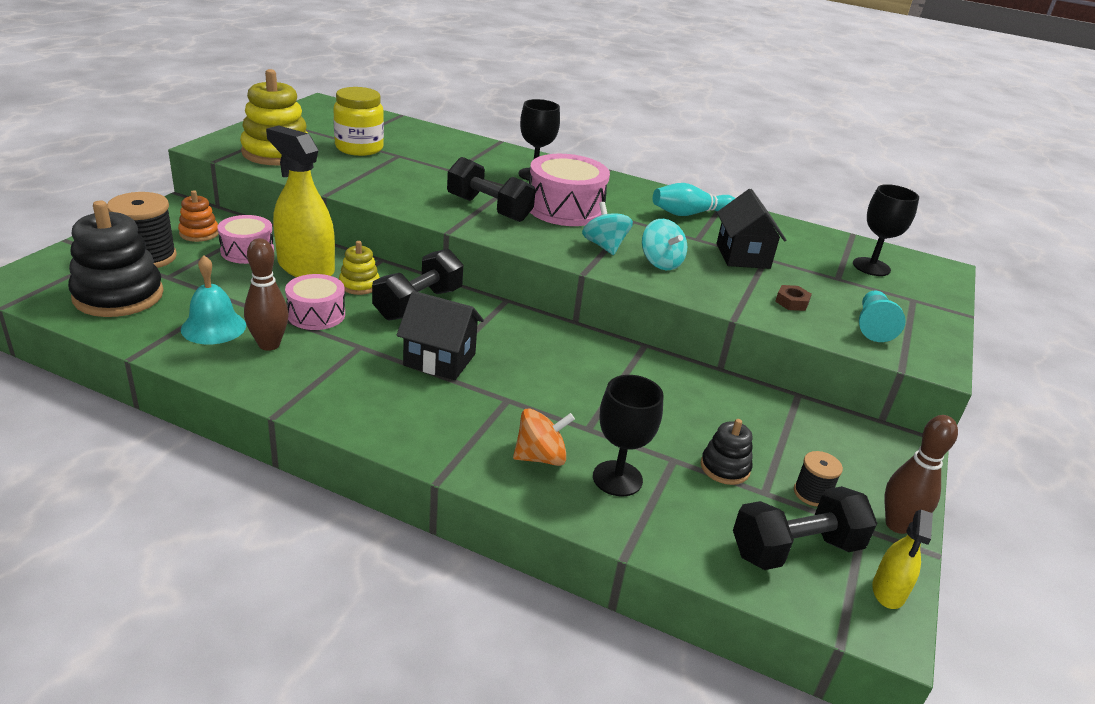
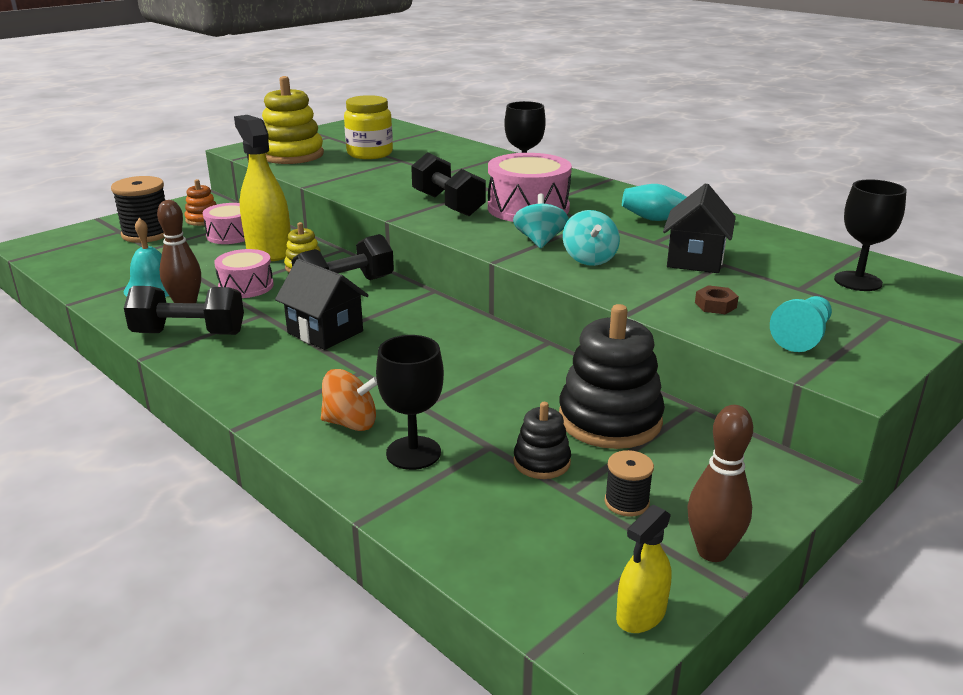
camera: 25 degrees right, 5 degrees down
black stacking toy [68,200,164,317] -> black stacking toy moved to [559,304,665,449]
black dumbbell [733,486,877,570] -> black dumbbell moved to [124,286,244,335]

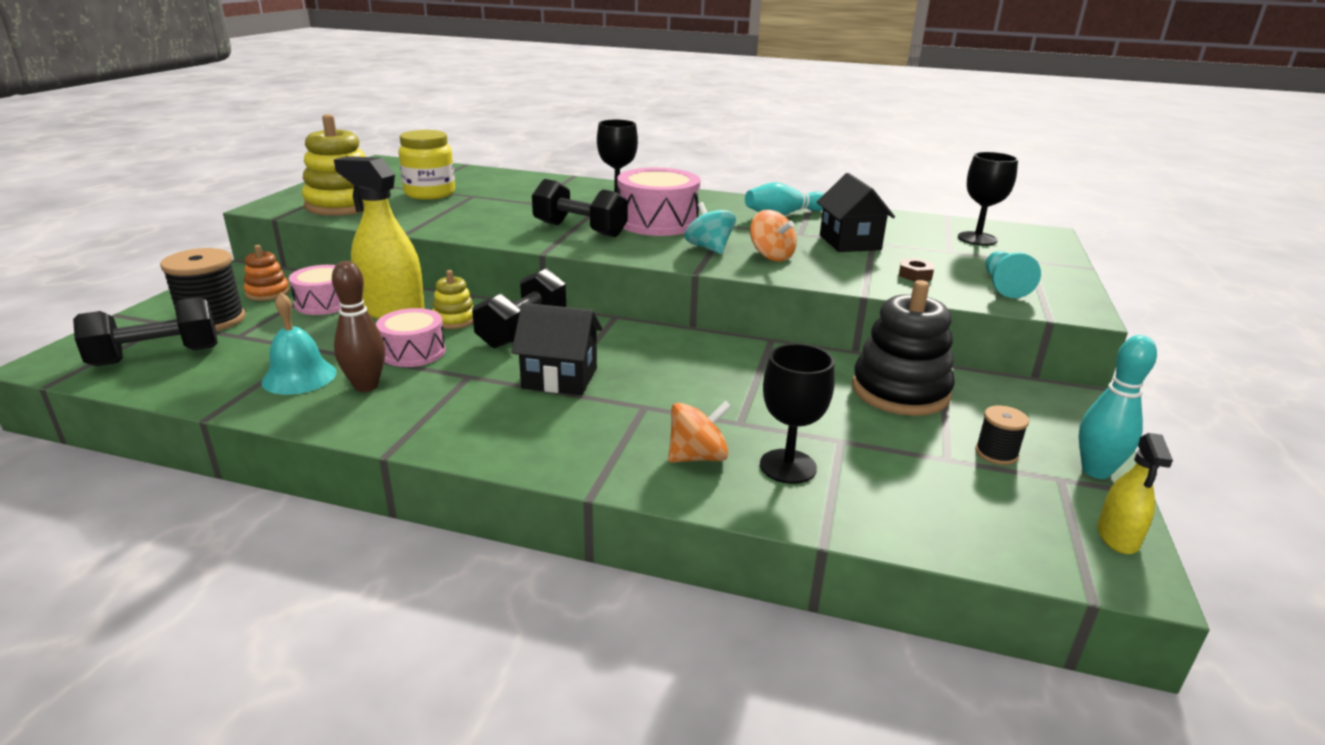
camera: 30 degrees left, 0 degrees up
black dumbbell [124,286,244,335] -> black dumbbell moved to [73,297,218,366]
black stacking toy [513,402,571,479] -> none
turquoise spinning top [563,210,620,266] -> orange spinning top [750,210,797,262]
brown bowling pin [688,405,753,562] -> turquoise bowling pin [1078,335,1157,479]

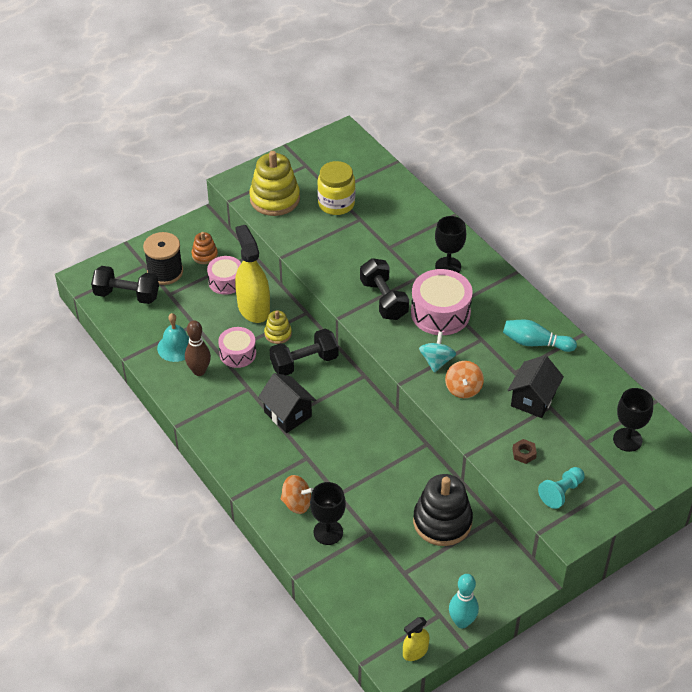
camera: 40 degrees right, 20 degrees up
black spool [975,405,1029,465] -> none

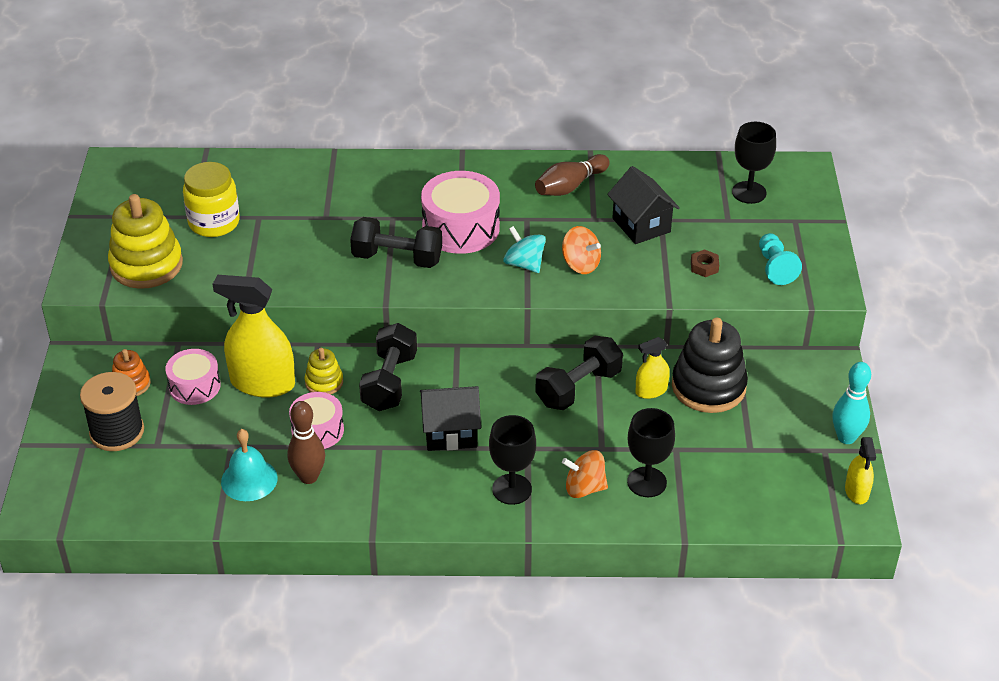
camera: 55 degrees left, 5 degrees down
black dumbbell [91,266,159,304] -> black dumbbell moved to [535,336,623,410]
orange spinning top [280,475,313,514] -> orange spinning top turned 135 degrees counterclockwise [562,450,608,498]
black goblet [435,216,466,273] -> black goblet moved to [489,415,536,505]
turquoise bowling pin [503,319,577,352] -> brown bowling pin [535,154,610,196]
none -> yellow spray bottle [635,337,670,399]

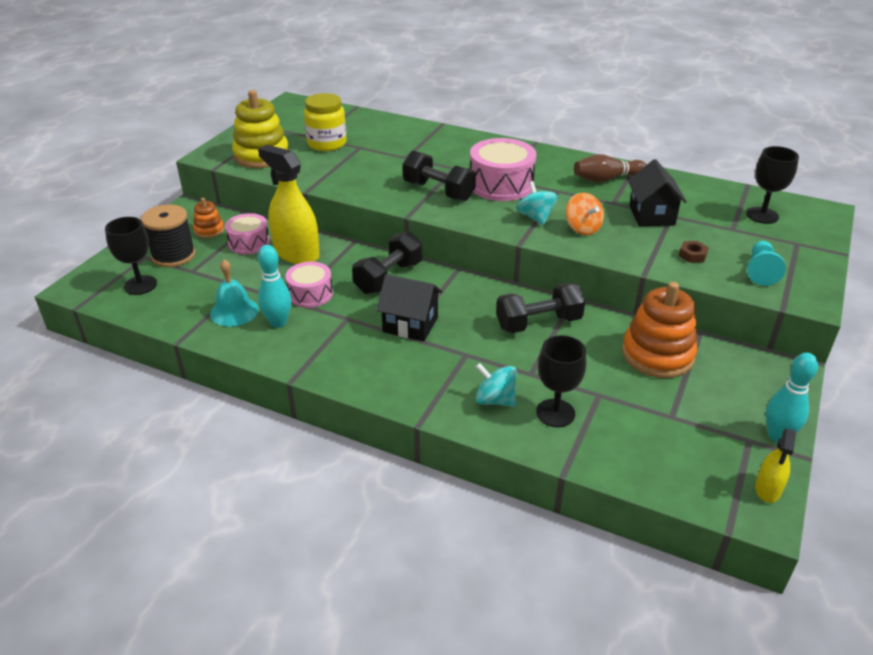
camera: 25 degrees right, 5 degrees down
brown bowling pin [287,401,325,484] -> turquoise bowling pin [258,245,292,328]
yellow stacking toy [305,348,343,394] -> none
black goblet [489,415,536,505] -> black goblet moved to [105,217,157,295]
orange spinning top [562,450,608,498] -> turquoise spinning top [476,363,517,407]
yellow spray bottle [635,337,670,399] -> none
black stacking toy [672,318,748,413] -> orange stacking toy [622,282,698,378]

